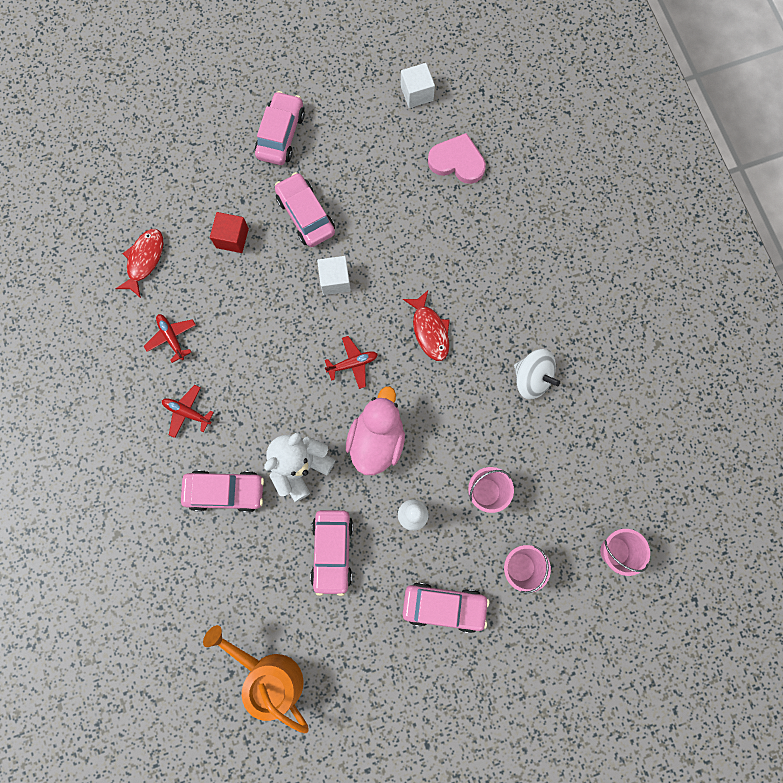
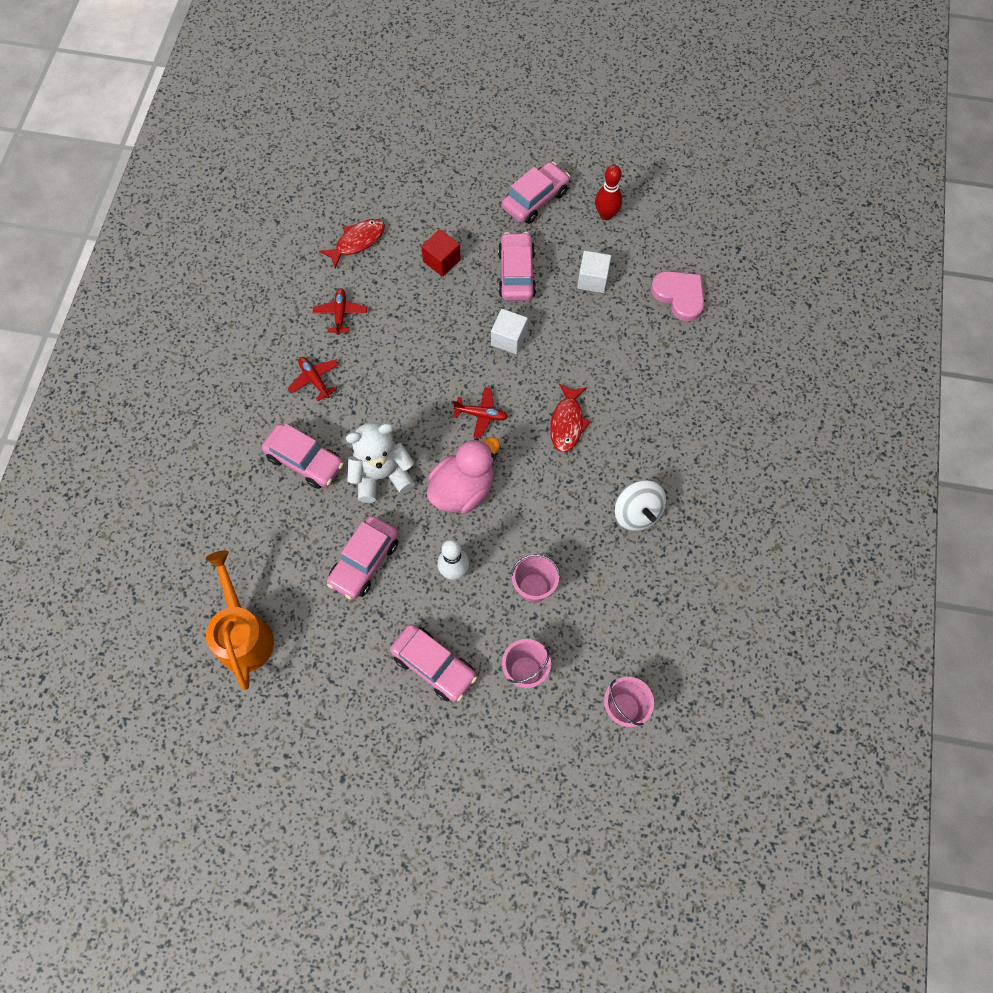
camera: 30 degrees right, 10 degrees down
white cube [401,63,435,108] -> white cube moved to [577,251,611,293]
none -> red bowling pin [595,165,623,220]

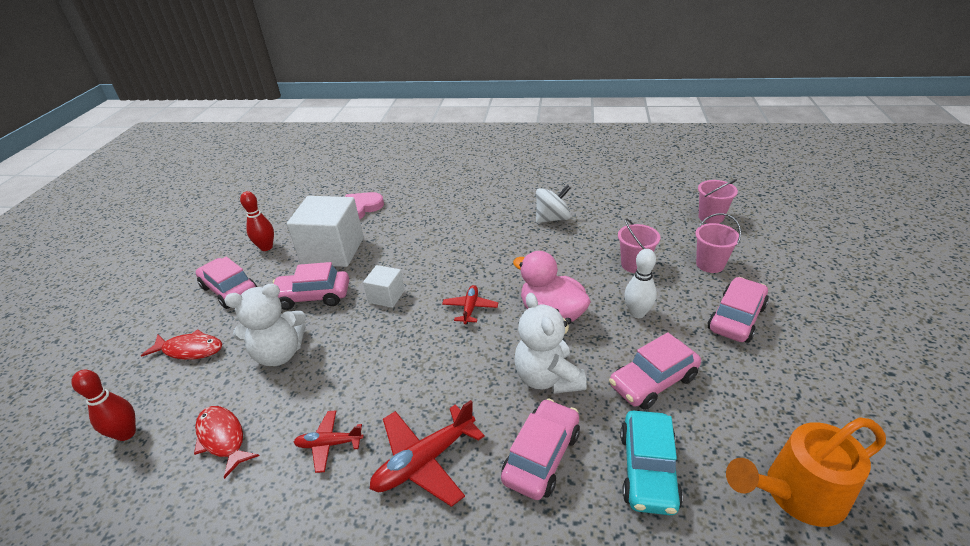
camera: 90 degrees left, 30 degrees down
red plane [288,357,339,401] -> red plane [370,400,485,507], size x1.70
pink car [327,516,399,599] -> pink car turned 120 degrees clockwise [609,333,701,410]
red cube [421,229,461,277] -> white teddy bear [225,283,306,366]
red fish [550,383,591,453] -> red fish moved to [141,329,222,360]
white cube [577,251,611,293] -> white cube [287,196,364,267], size x2.00
none -> red bowling pin [71,370,136,441]
none -> turquoise car [620,411,683,515]

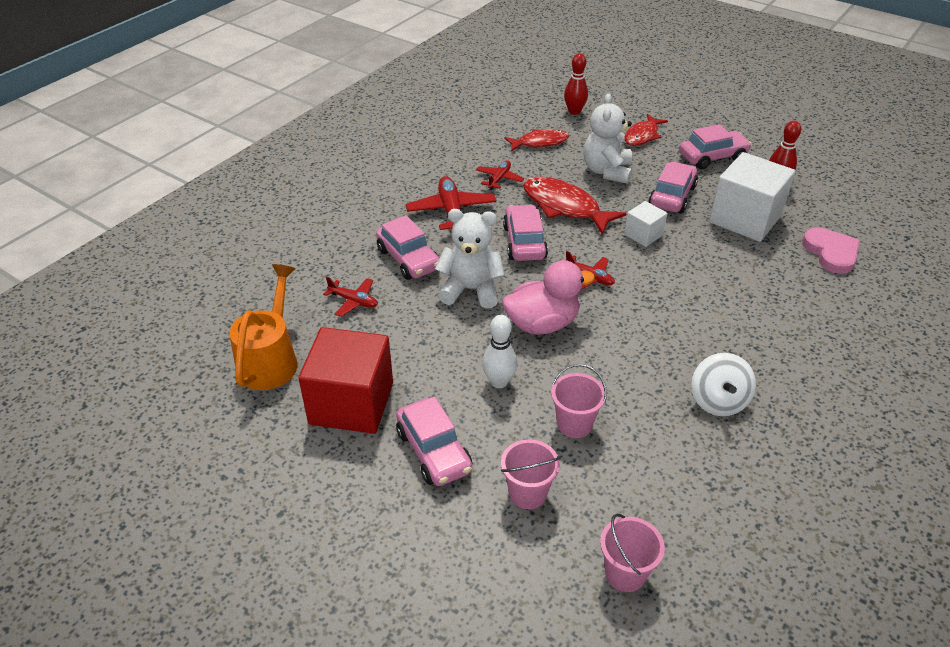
camera: 115 degrees right, 5 degrees up
pink car [609,333,701,410] -> pink car moved to [503,205,548,261]
turquoise car [620,411,683,515] -> red plane [323,277,378,317]
none -> red cube [298,327,393,434]
none -> red fish [523,177,627,235]

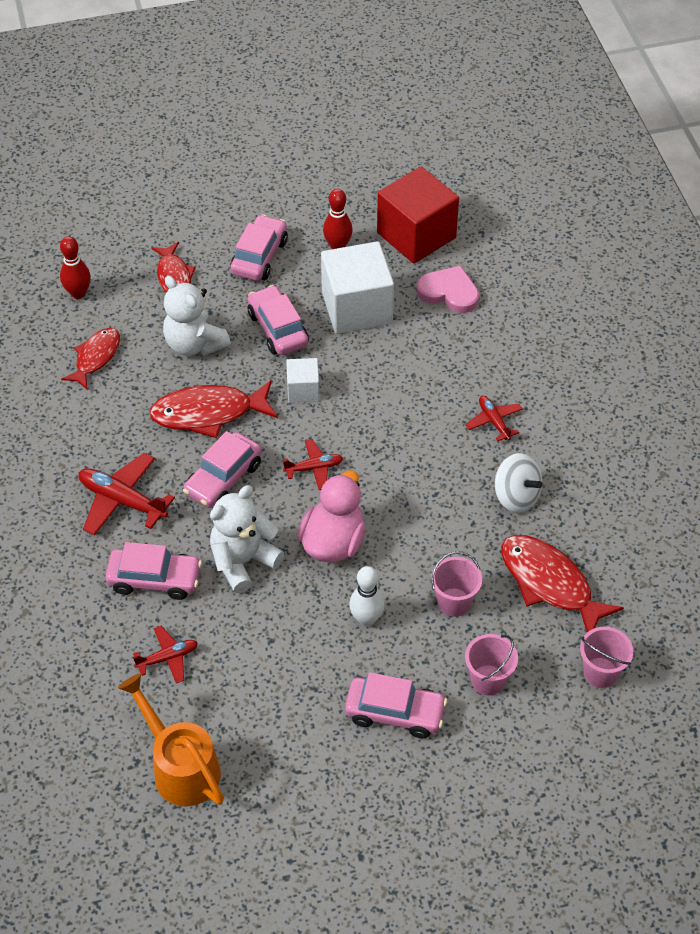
camera: 50 degrees left, 10 degrees up
red cube [298,327,393,434] -> red cube moved to [377,166,459,264]
red plane [476,160,524,190] -> red plane moved to [465,396,523,442]
pink car [503,205,548,261] -> pink car turned 90 degrees counterclockwise [183,431,262,508]
none -> red fish [501,535,624,632]

